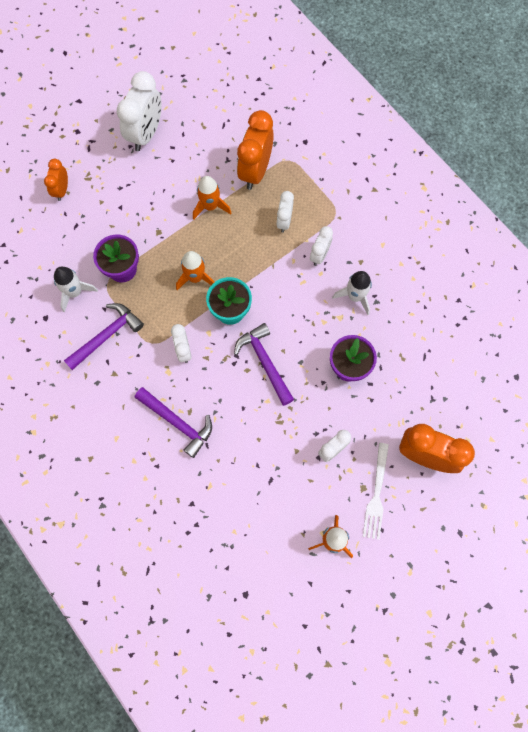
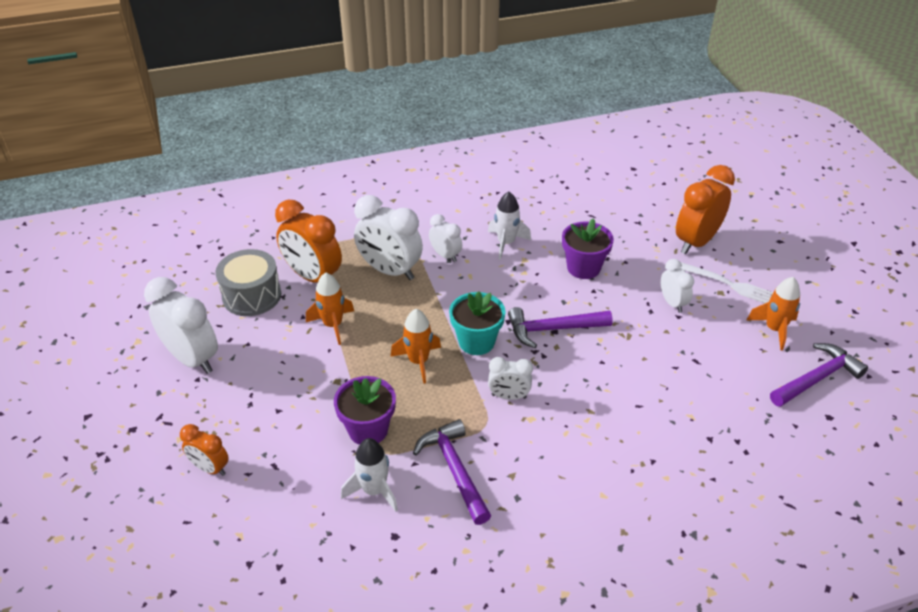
camera: 70 degrees left, 30 degrees down
purple hammer [135,387,212,458] -> purple hammer moved to [770,343,868,407]
white clock [277,191,294,233] -> white clock [354,195,423,280], size x1.83
none -> grey drum [215,249,281,316]

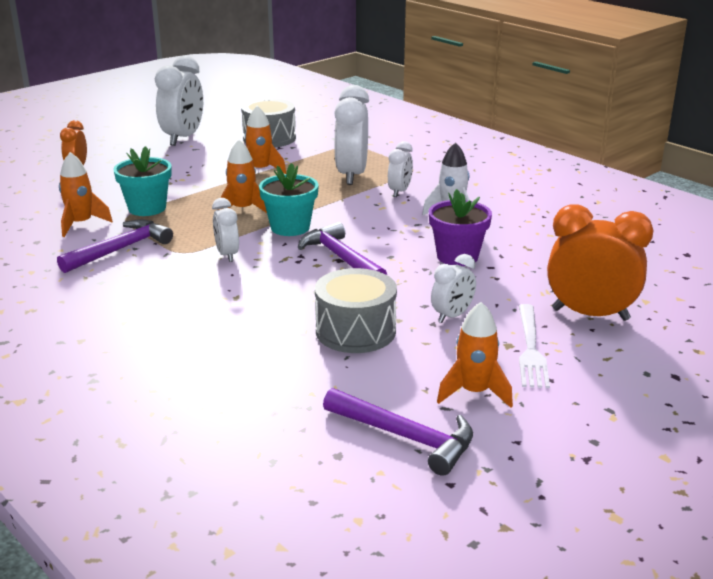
camera: 65 degrees right, 15 degrees down
orange clock [275,200,342,283] -> none
purple flower pot [334,376,396,445] -> turquoise flower pot [113,146,172,216]
white rocket [341,438,398,512] -> orange rocket [59,152,113,237]
none -> grey drum [315,268,397,353]

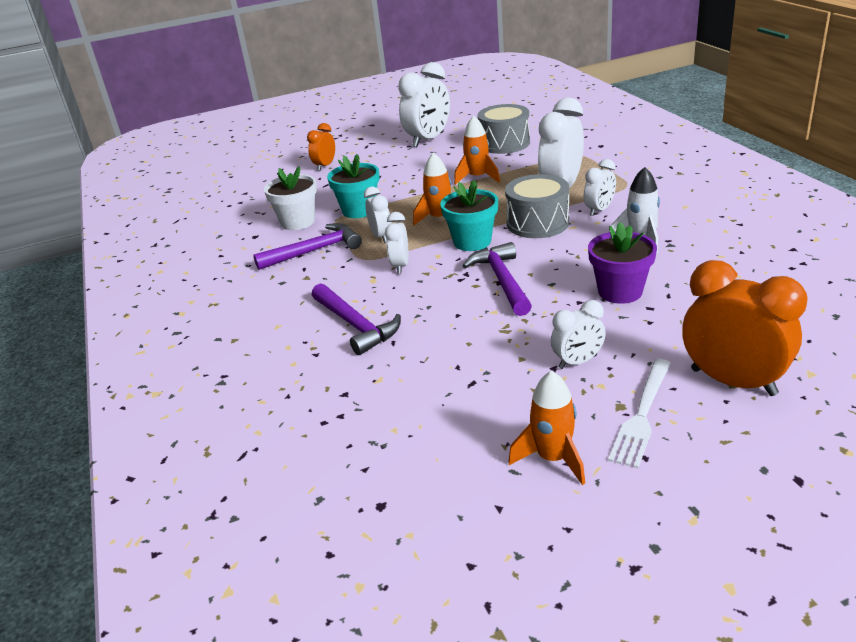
camera: 25 degrees right, 5 degrees up
orange rocket [59,152,113,237] -> white flower pot [264,167,317,230]
grey drum [315,268,397,353] -> grey drum moved to [505,174,569,238]
purple hammer [323,388,473,476] -> purple hammer moved to [312,283,401,355]
none -> white clock [364,187,392,243]

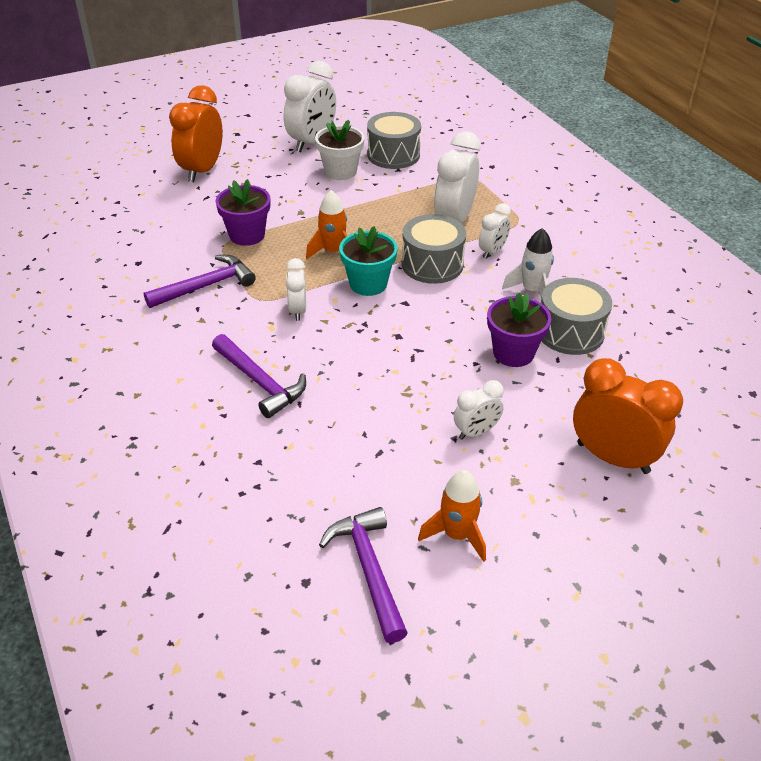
camera: 10 degrees left, 10 degrees up
white flower pot [264,167,317,230] -> white flower pot moved to [315,120,365,180]
orange clock [307,123,335,171] -> orange clock [169,85,223,182], size x1.83
turquoise flower pot [327,154,380,218] -> purple flower pot [215,179,270,246]
white clock [364,187,392,243] -> none
orange rocket [454,115,500,185] -> none
purple hammer [463,242,532,316] -> purple hammer moved to [319,507,408,643]
white fork [608,359,671,468] -> none
none -> grey drum [541,278,612,355]

